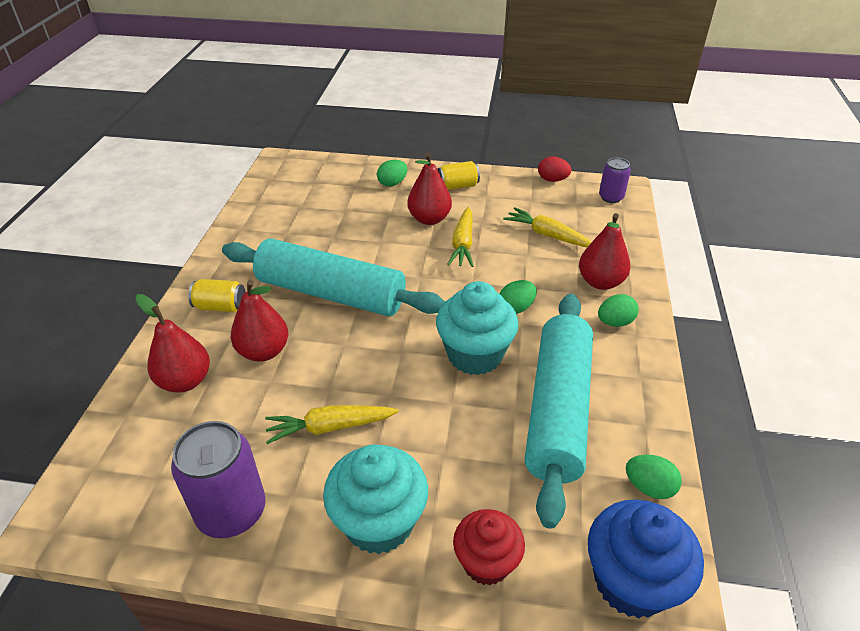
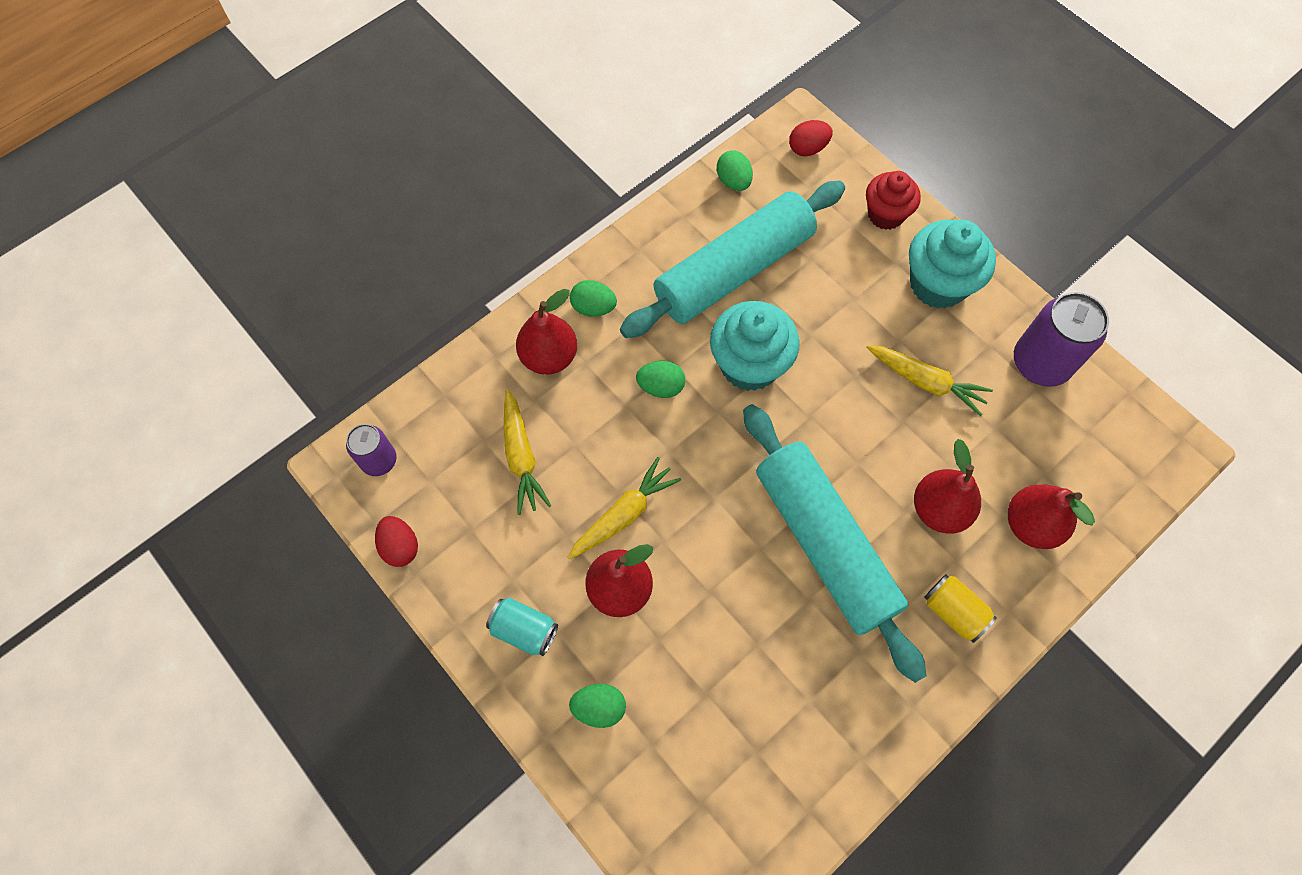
camera: 140 degrees left, 25 degrees up
yellow can [437,161,480,190] -> turquoise can [486,598,558,656]
blue cupcake [588,499,704,619] -> red egg [789,120,833,156]

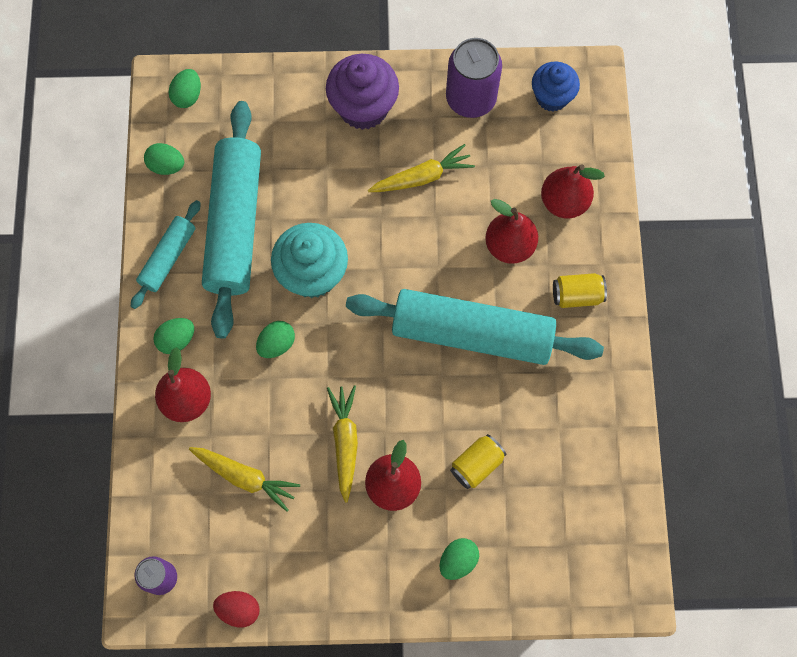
camera: 50 degrees left, 5 degrees up
turquoise can [486,598,558,656] -> none
red egg [789,120,833,156] -> green egg [168,69,201,108]
red cupcake [866,171,921,230] -> none
turquoise cupcake [909,220,996,309] -> purple cupcake [326,54,399,130]
none -> turquoise rolling pin [131,200,201,309]
none -> yellow can [450,434,506,489]
none -> blue cupcake [532,61,580,112]

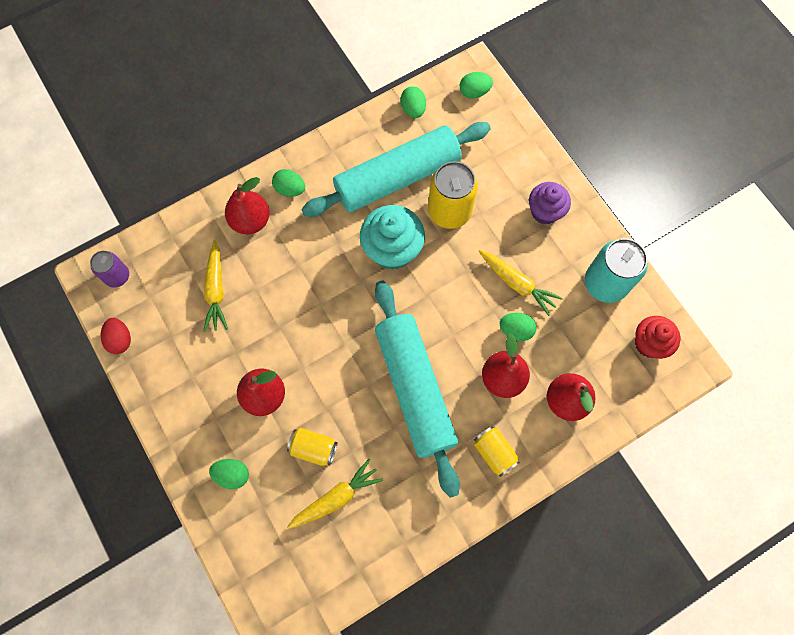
camera: 60 degrees right, 0 degrees up
turquoise rolling pin [131,200,201,309] -> none
green egg [256,321,295,358] -> green egg moved to [500,313,536,341]
purple cupcake [326,54,399,130] -> purple cupcake [529,182,571,225], size x0.66
yellow carrot [327,385,358,503] -> yellow carrot moved to [287,459,383,529]
purple can [446,38,502,118] -> turquoise can [585,238,648,303]
blue cupcake [532,61,580,112] -> red cupcake [635,316,680,359]
none -> yellow can [428,161,478,229]

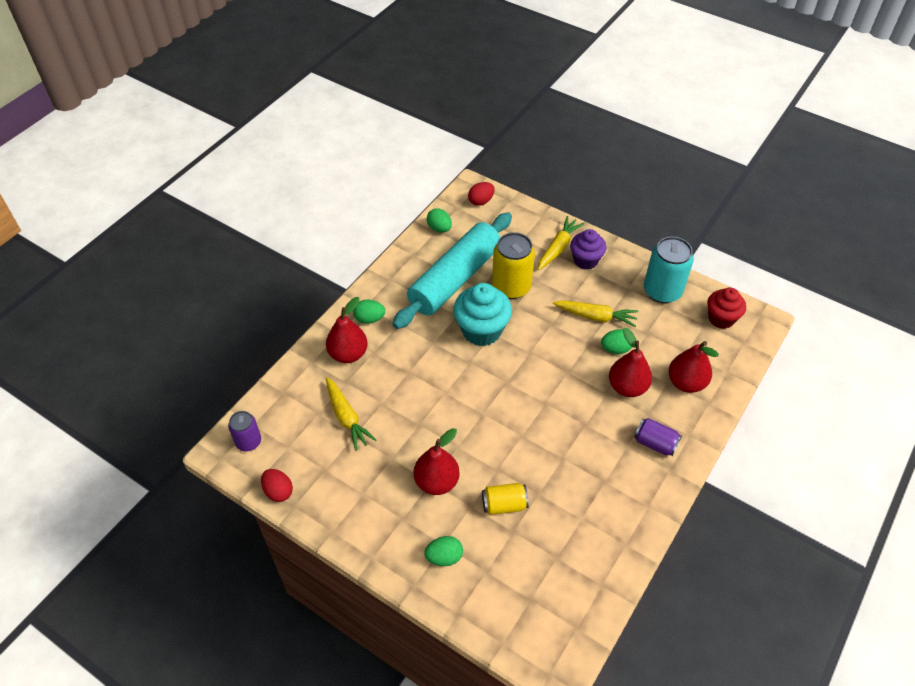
camera: 25 degrees left, 20 degrees down
yellow carrot [287,459,383,529] -> yellow carrot moved to [538,216,584,270]
turquoise rolling pin [375,281,460,498] -> none
green egg [460,72,493,98] -> red egg [468,182,495,206]
yellow can [474,426,520,477] -> purple can [634,418,682,456]

